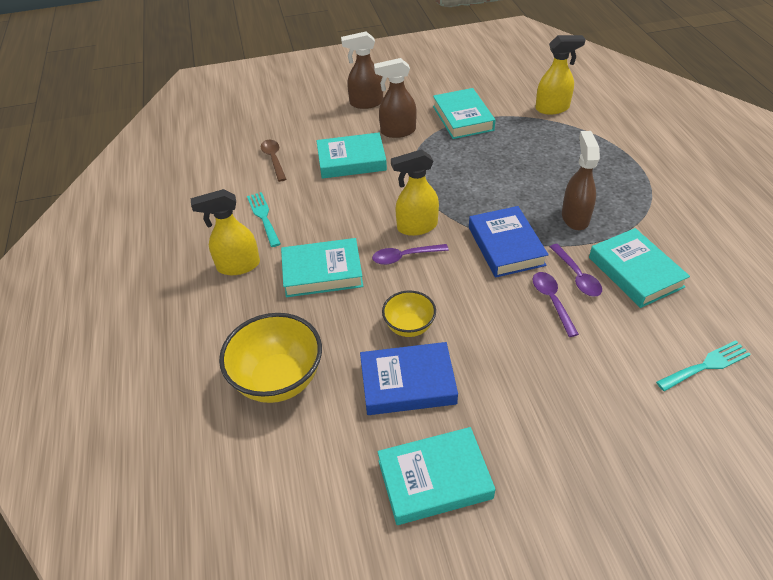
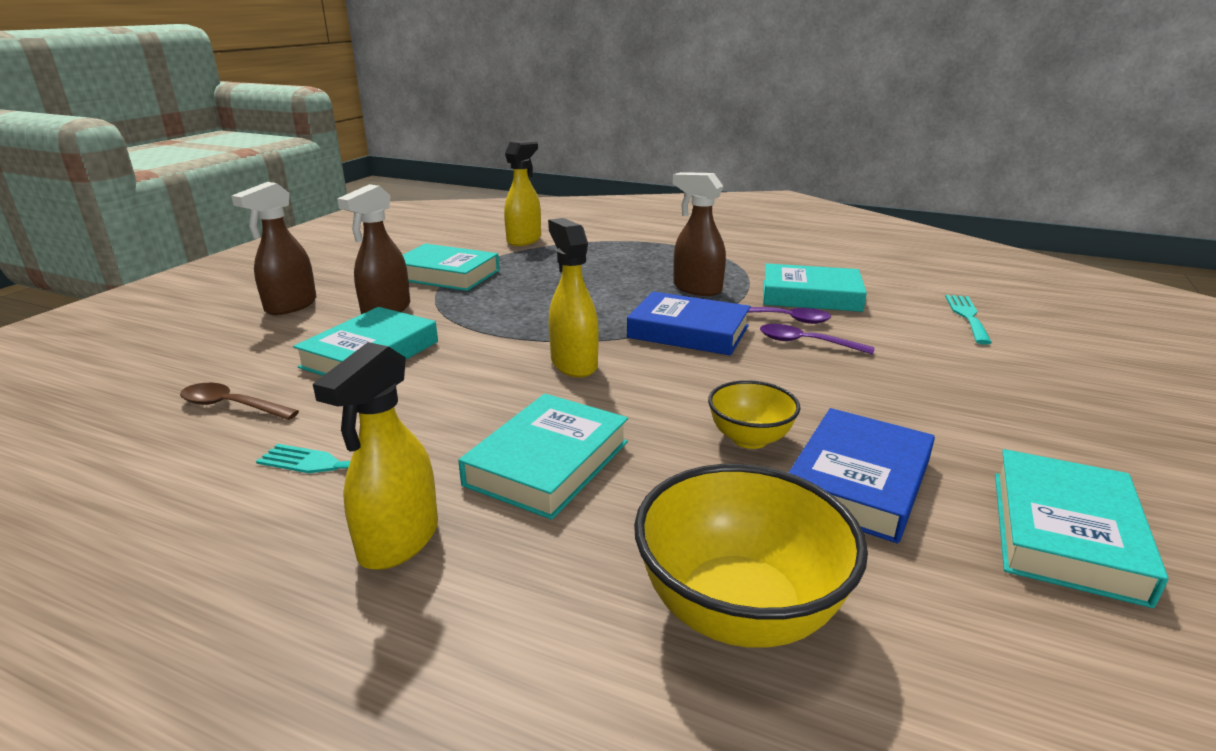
camera: 55 degrees left, 20 degrees down
purple spoon [372,244,449,265] -> none
yellow spray bottle [391,149,439,236] -> yellow spray bottle turned 135 degrees clockwise [548,218,599,378]

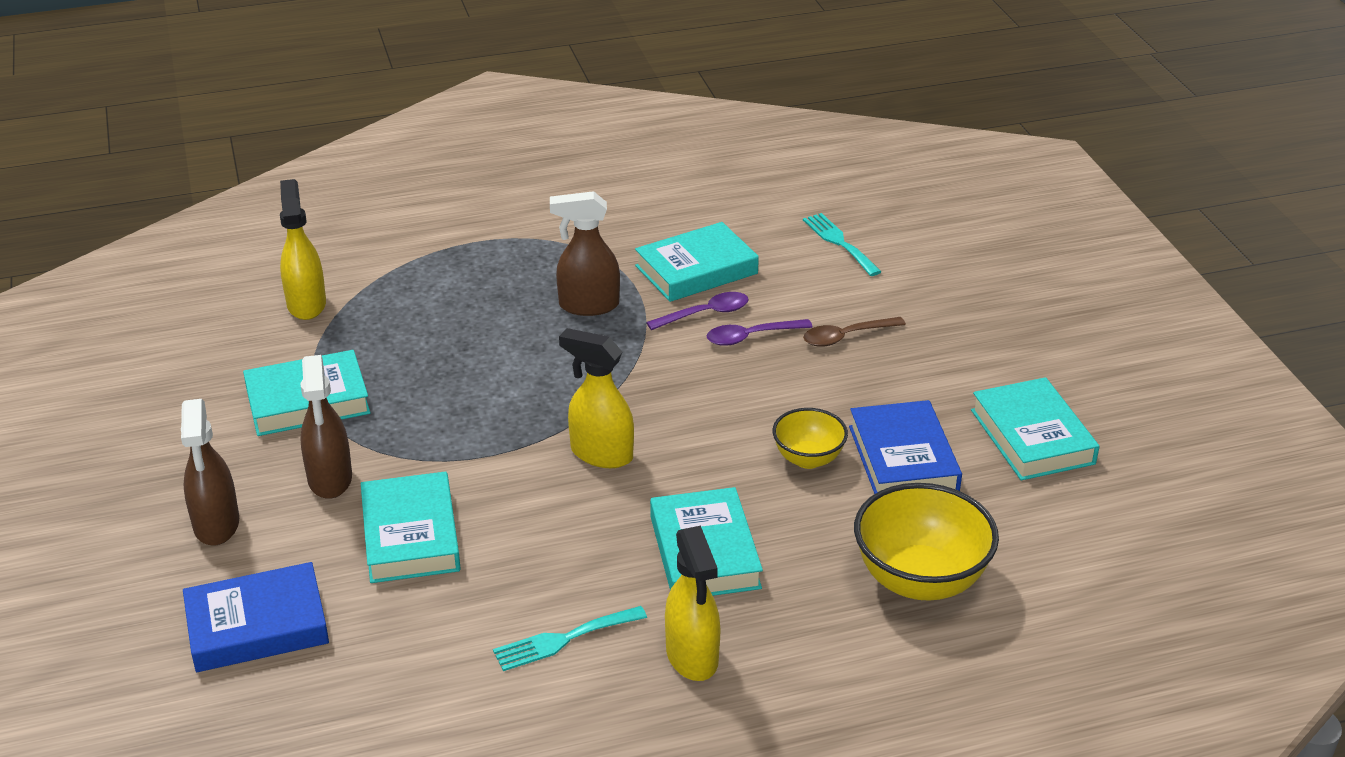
camera: 40 degrees left, 10 degrees up
brown spoon [180,383,299,420] -> brown spoon moved to [803,317,906,347]
blue book [627,291,751,356] -> blue book moved to [183,562,329,672]

